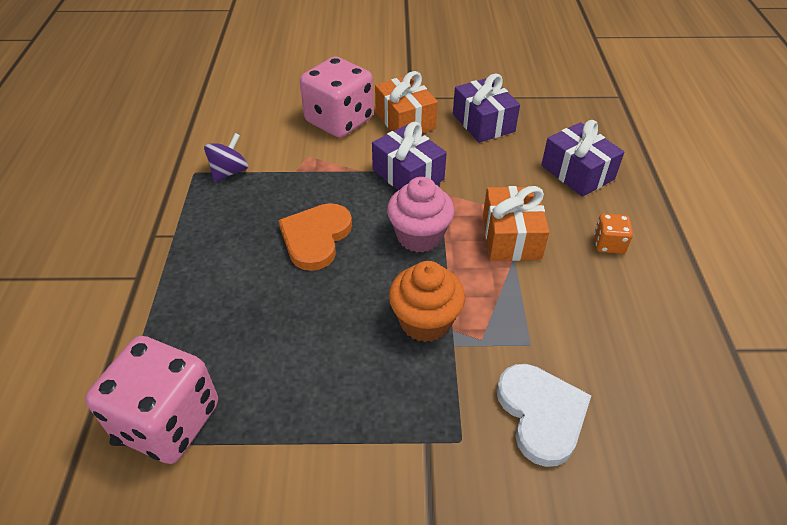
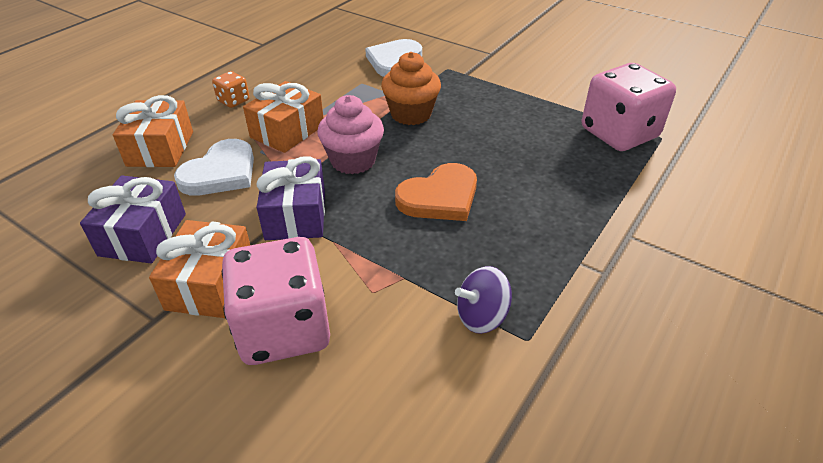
camera: 145 degrees left, 5 degrees down
purple gift [541,120,624,197] -> orange gift [113,95,193,167]
none -> white heart [174,139,254,196]

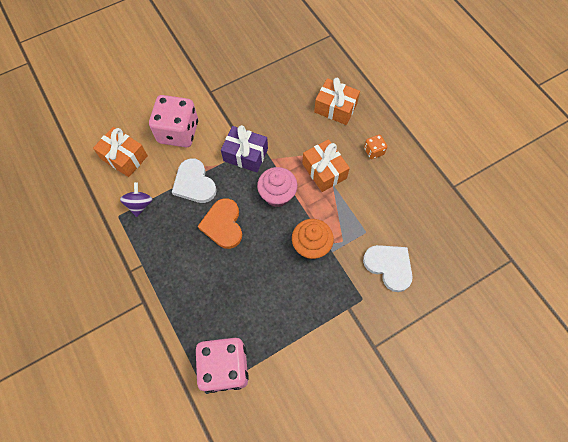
camera: 115 degrees right, 25 degrees up
purple gift [80,176,186,263] -> none
orange gift [149,220,250,318] -> orange gift moved to [93,127,148,177]
white heart [174,139,254,196] -> white heart moved to [172,158,217,203]

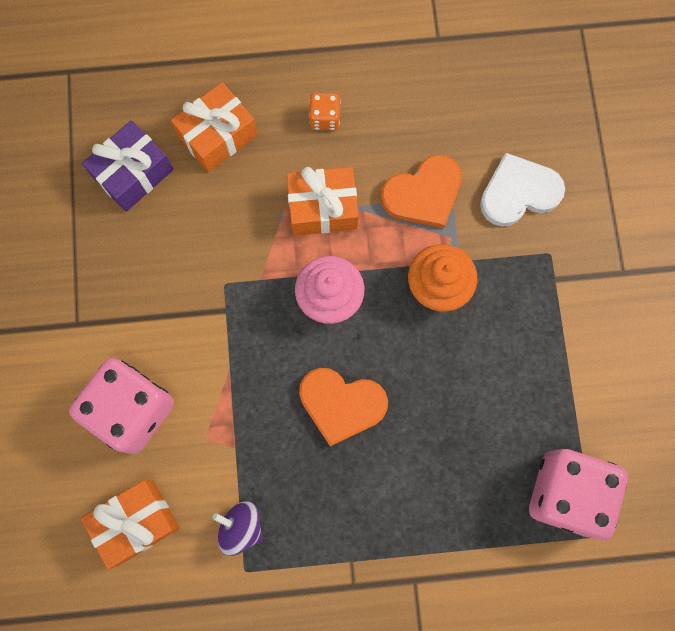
camera: 65 degrees left, 10 degrees up
white heart [172,158,217,203] -> none
purple gift [221,125,268,172] -> purple gift moved to [82,120,173,212]
none -> orange heart [381,155,462,228]

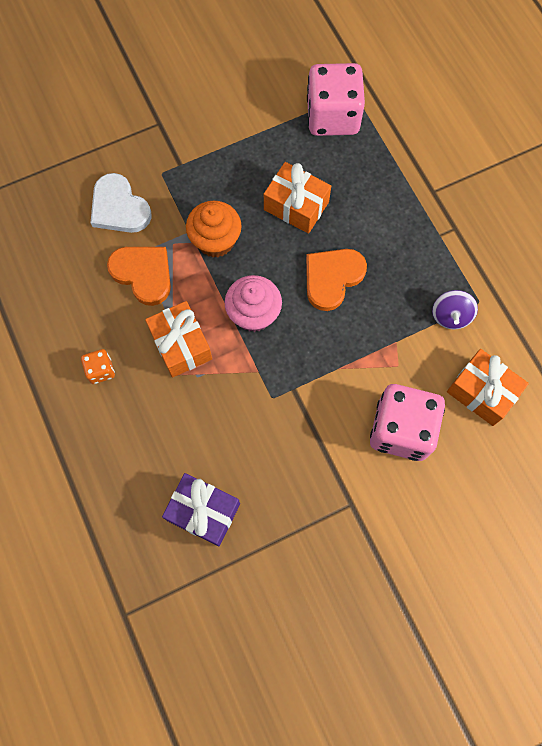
camera: 110 degrees left, 5 degrees down
orange gift [171,82,258,172] -> orange gift moved to [264,162,331,234]
orange heart [299,368,388,446] -> orange heart turned 135 degrees counterclockwise [306,249,367,311]

